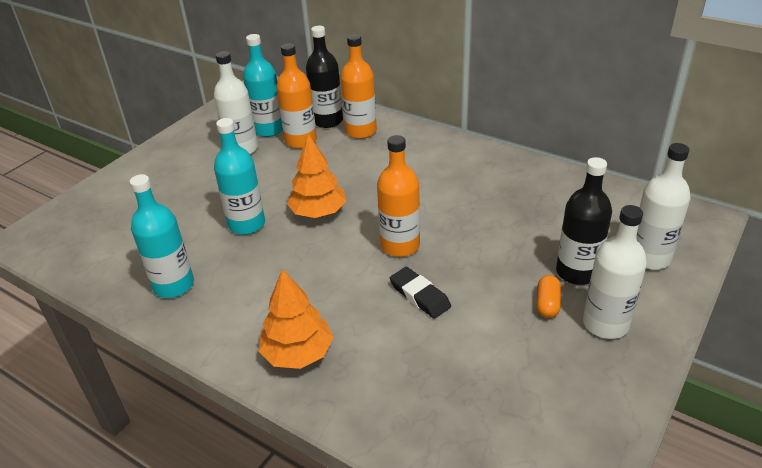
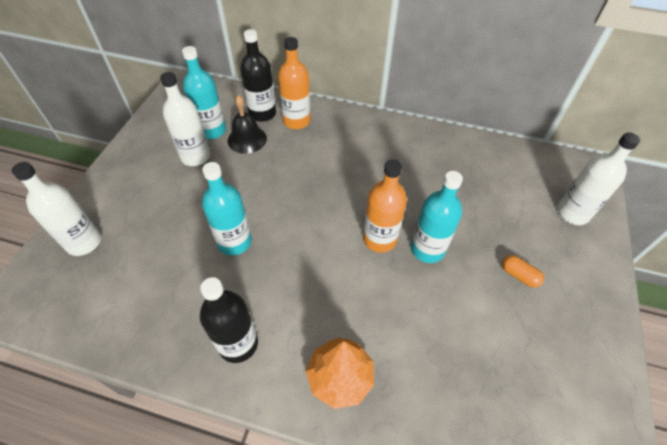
camera: 20 degrees left, 15 degrees up
turquoise bottle [130,174,194,298] -> turquoise bottle moved to [411,171,463,263]
orange bottle [276,43,317,149] -> black bell [228,95,267,154]
orange tree [287,134,346,218] -> none
black eraser [390,267,451,319] -> none
orange capsule [537,275,561,318] -> orange capsule turned 45 degrees counterclockwise [502,255,544,288]
black bottle [556,157,612,285] -> black bottle moved to [200,277,258,363]
white bottle [583,205,647,339] -> white bottle moved to [12,162,101,256]

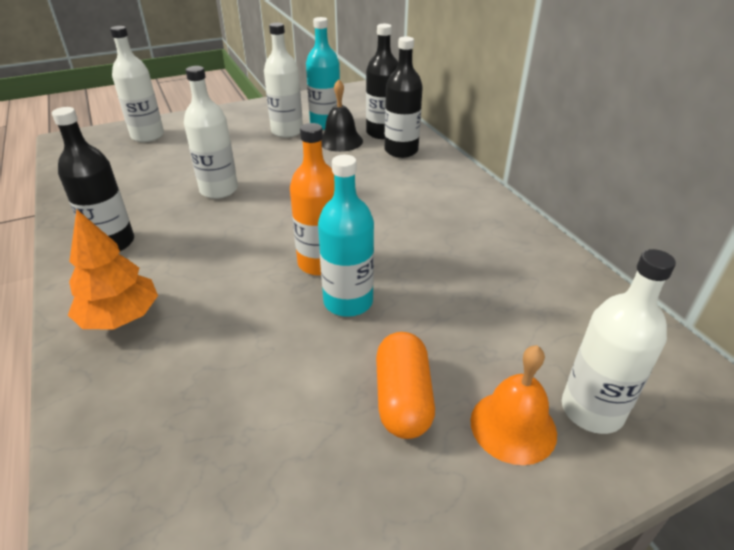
camera: 50 degrees right, 15 degrees down
turquoise bottle [202,162,252,256] -> white bottle [184,66,238,199]
orange bottle [278,37,311,129] -> black bottle [385,36,423,158]
orange capsule [502,255,544,288] -> orange capsule [376,332,435,439], size x1.67
none -> orange bell [470,345,557,465]

